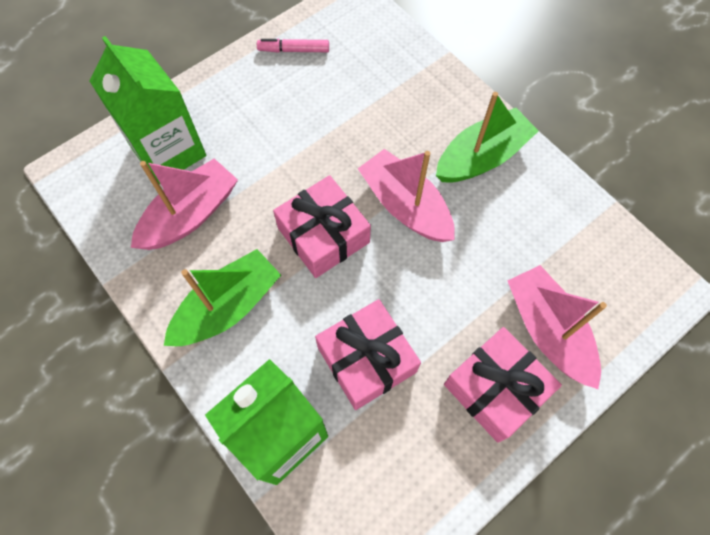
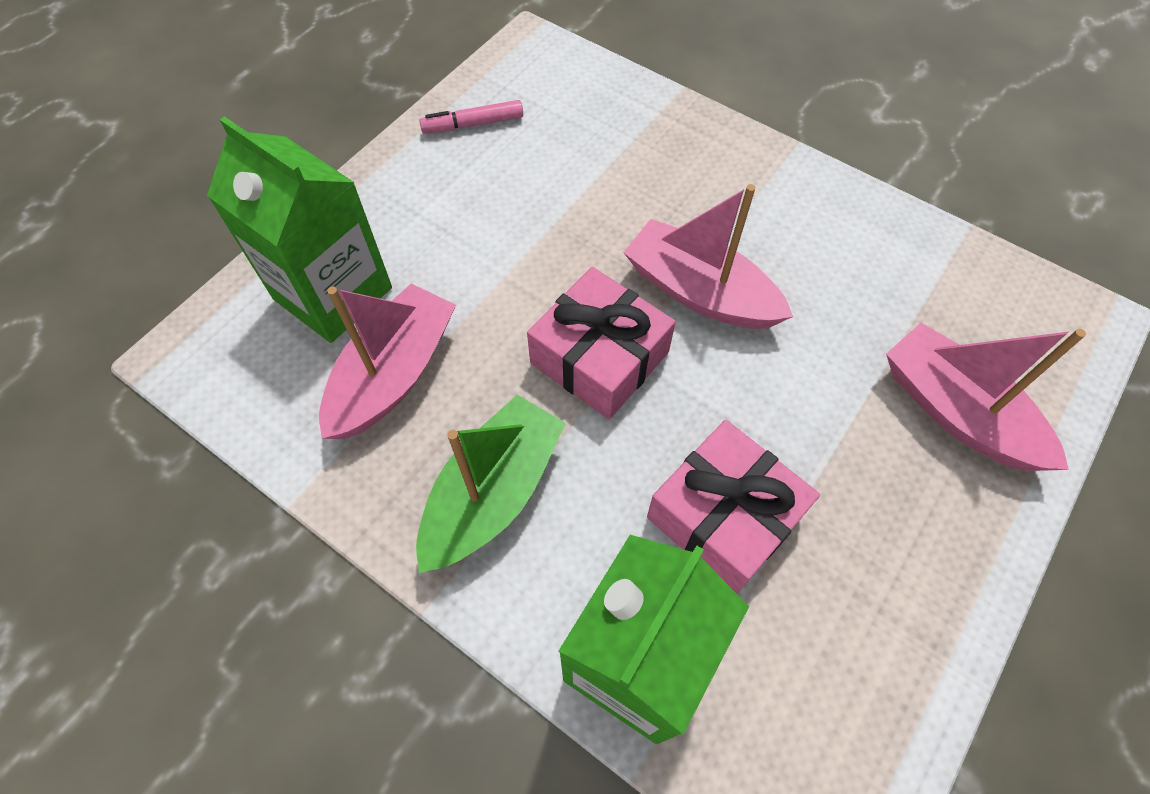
camera: 15 degrees left, 5 degrees down
green boat [436,92,538,183] -> none
pink gift [444,327,562,443] -> none

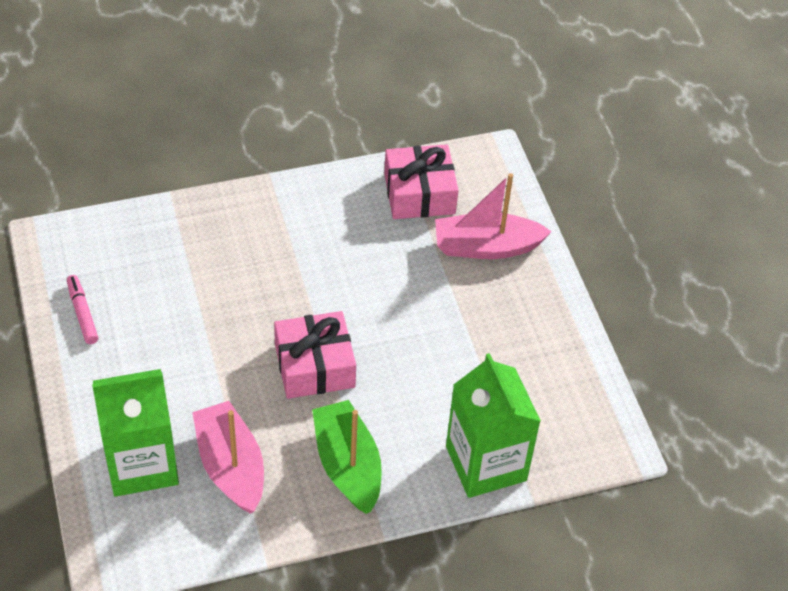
camera: 55 degrees left, 10 degrees down
pink marker [419,100,523,134] -> pink marker turned 135 degrees clockwise [67,275,98,344]
pink boat [623,184,793,329] -> none
pink gift [647,420,820,594] -> pink gift moved to [384,144,458,219]

